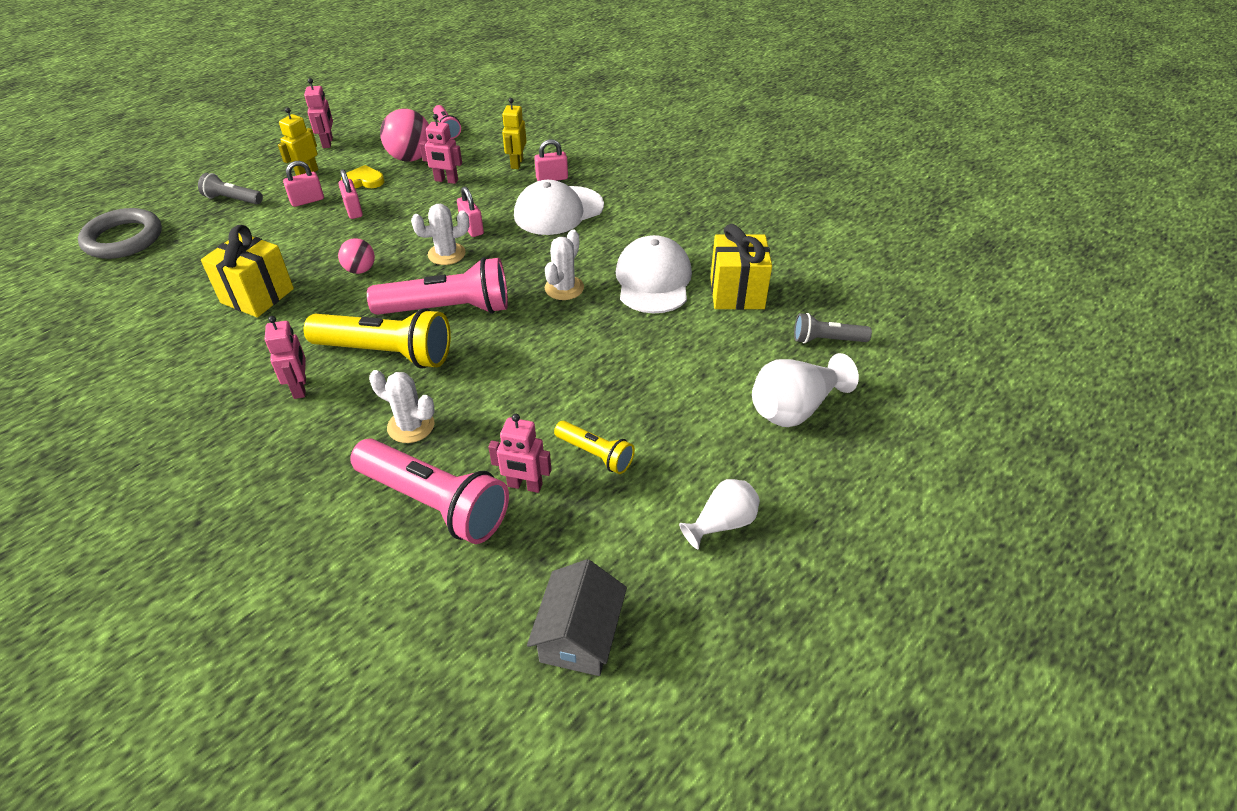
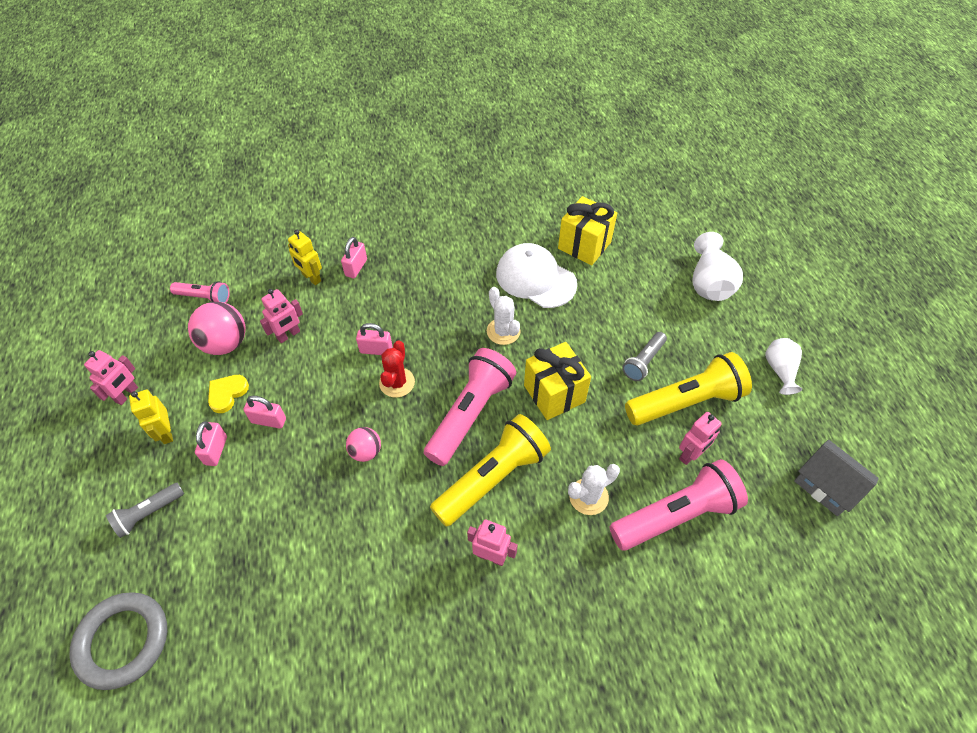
camera: 55 degrees left, 10 degrees up
yellow gift [201,225,294,318] -> yellow gift moved to [524,342,591,420]
pink robot [304,78,333,148] -> pink robot turned 90 degrees clockwise [84,350,138,405]
white cactus [411,204,469,265] -> red cactus [379,340,415,398]
white cap [514,180,604,235] -> none
yellow flashlight [554,421,635,474] -> yellow flashlight [625,352,752,425], size x1.89
grey flashlight [794,313,872,343] -> grey flashlight moved to [622,332,667,381]

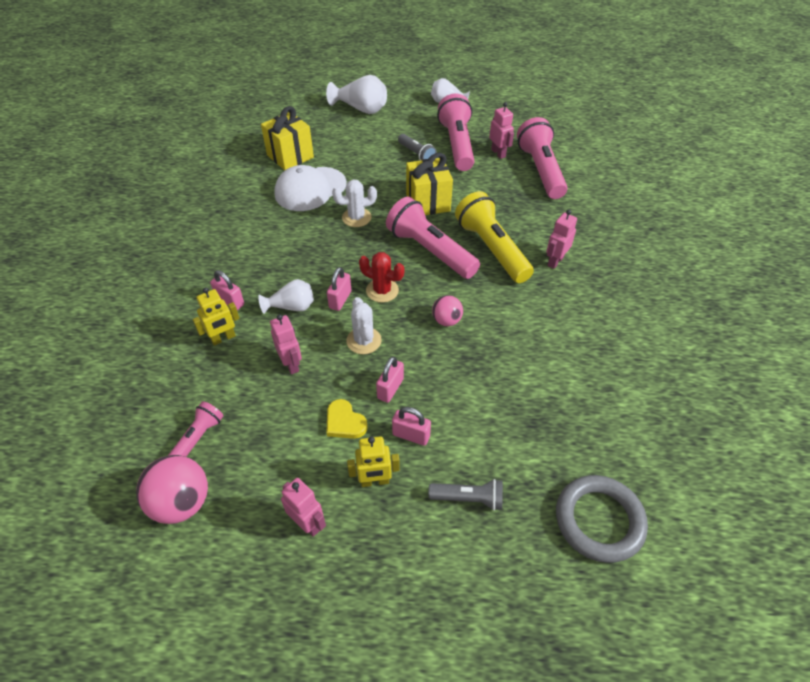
camera: 75 degrees left, 5 degrees down
grey flashlight [106,483,184,538] -> grey flashlight turned 60 degrees counterclockwise [429,479,503,511]
pink ball [188,302,246,355] -> pink ball moved to [136,455,208,524]
white cactus [568,464,620,515] -> white cactus moved to [346,297,382,354]
yellow flashlight [625,352,752,425] -> pink flashlight [437,94,474,171]
grey house [794,440,879,516] -> none
none -> white vase [258,279,314,314]

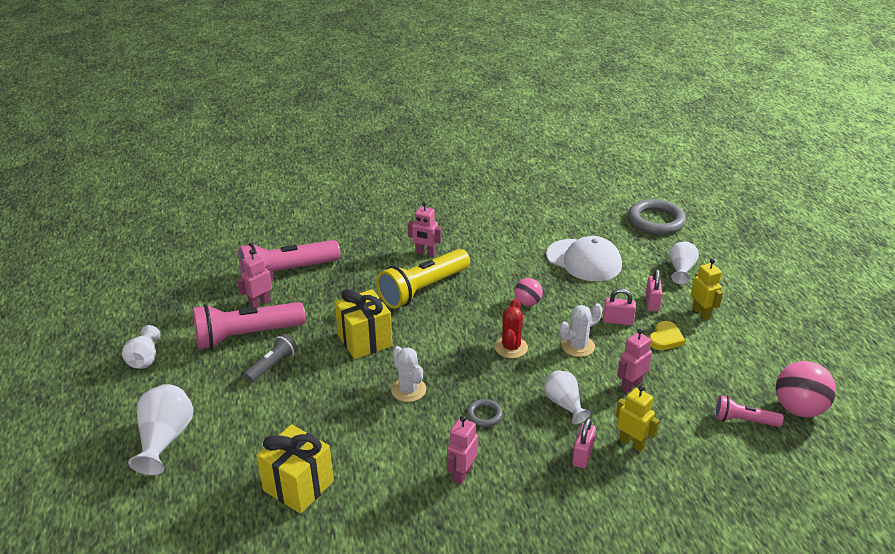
camera: 105 degrees left, 15 degrees down
white cap [274,165,347,211] -> white cap moved to [546,236,622,281]
pink robot [281,478,326,537] -> pink robot moved to [447,416,478,485]
pink padlock [327,267,351,311] -> none
pink flashlight [386,197,480,279] -> none
grey flashlight [429,479,503,511] -> white vase [669,241,699,284]
none -> grey ring [467,399,503,427]

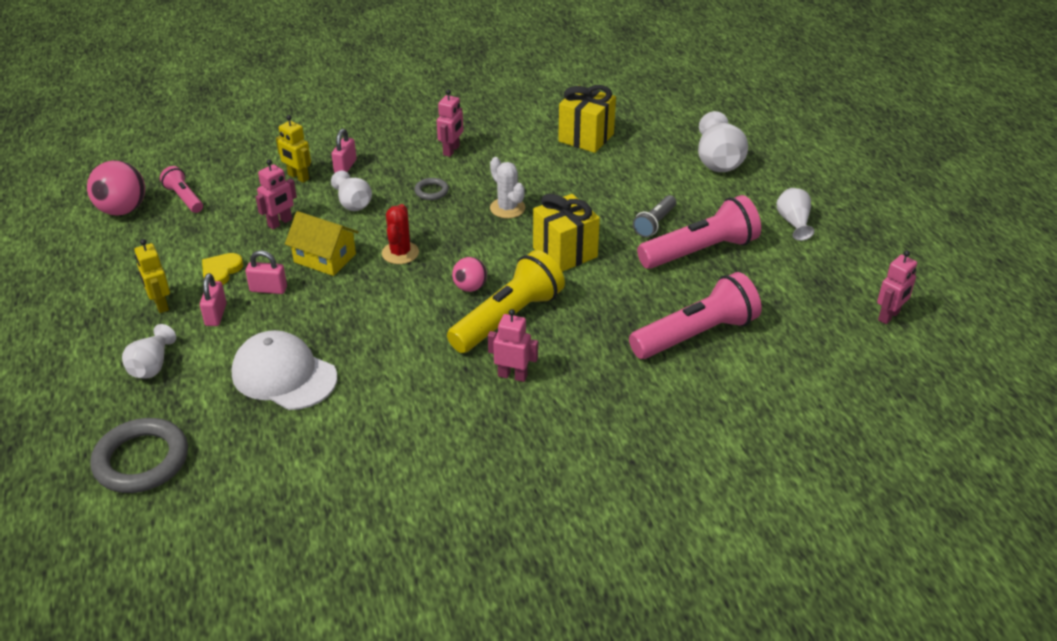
camera: 175 degrees right, 5 degrees up
pink robot [237,250,274,308] -> pink robot moved to [877,250,917,324]
pink ball [514,278,543,306] -> pink ball moved to [452,257,487,292]
white cactus [559,303,602,357] -> yellow house [285,211,359,276]
pink flashlight [715,395,784,427] -> pink flashlight turned 135 degrees counterclockwise [160,166,203,213]

